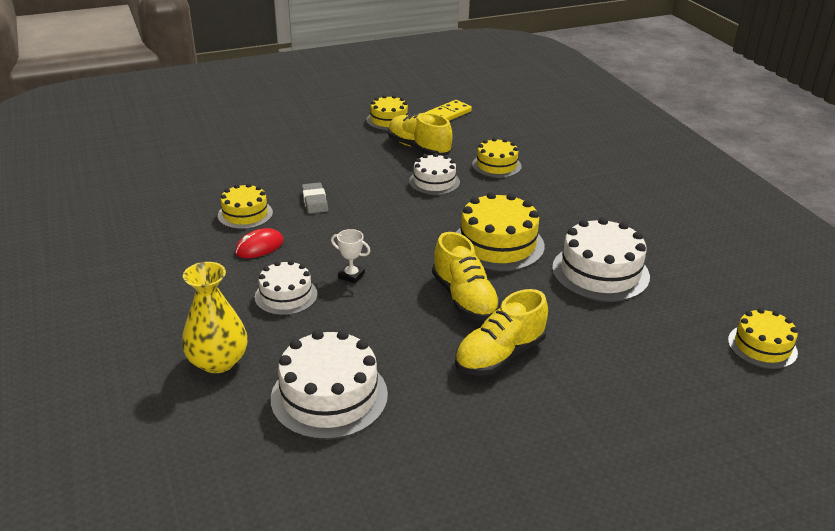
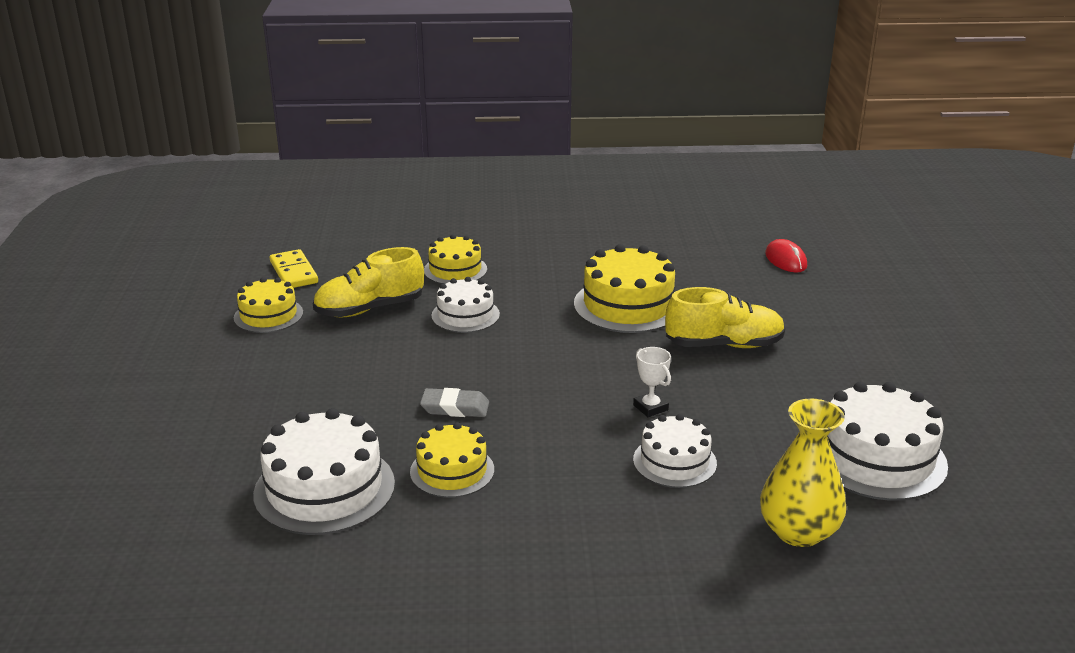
camera: 70 degrees left, 5 degrees down
red mouse [235,228,284,258] -> red mouse moved to [765,239,807,272]
white trophy [331,229,370,284] -> white trophy turned 75 degrees counterclockwise [633,347,671,417]
yellow shoe [455,289,548,376] -> none
white cake [552,217,650,302] -> white cake moved to [253,408,395,535]
yellow cake [728,308,798,369] -> none

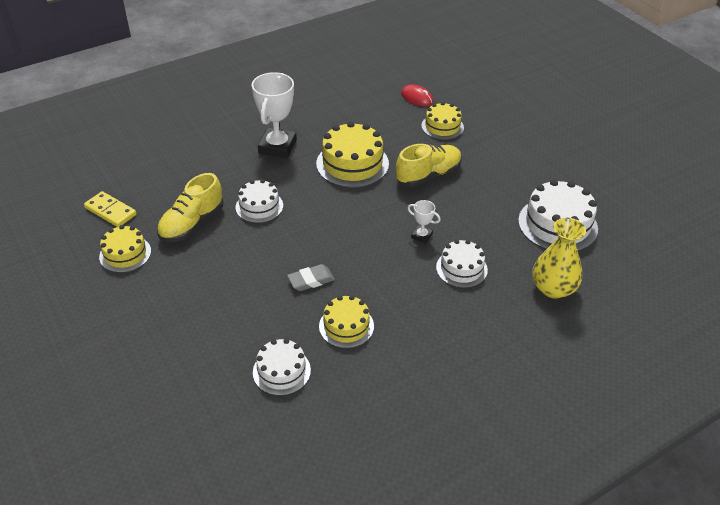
camera: 30 degrees left, 15 degrees up
white cake [253,408,395,535] -> white cake [253,339,311,396], size x0.62
yellow cake [424,234,487,284] -> yellow cake moved to [421,102,464,140]
none -> white trophy [252,72,297,158]

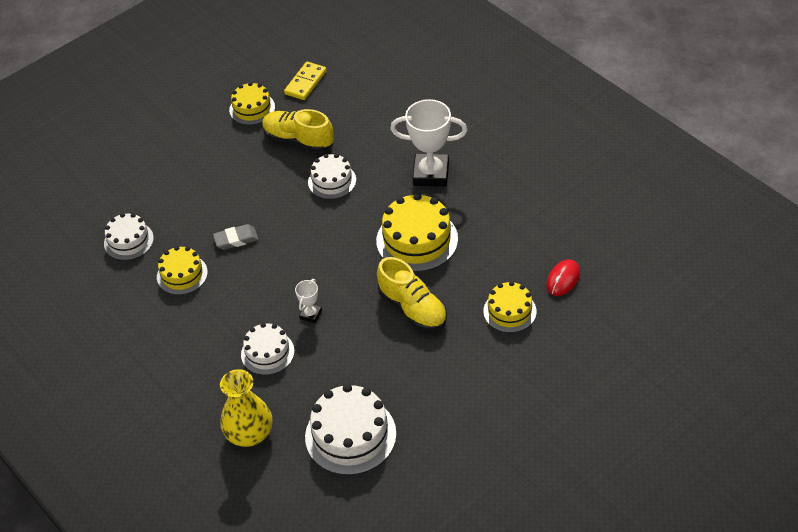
camera: 85 degrees right, 5 degrees up
grey eraser [287,264,335,291] -> grey eraser turned 75 degrees counterclockwise [213,224,259,250]

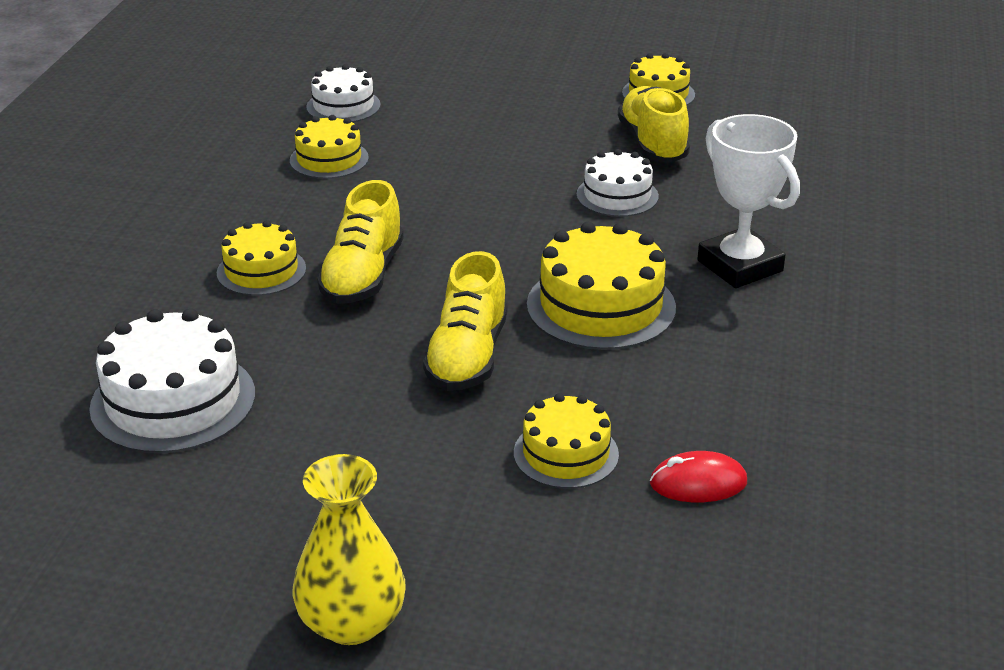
camera: 50 degrees right, 15 degrees down
grey eraser [213,224,259,250] -> none
yellow vase [220,369,272,447] -> yellow vase moved to [292,454,406,645]
white cake [241,323,295,375] -> yellow cake [217,220,306,296]
yellow domino [284,62,327,100] -> none
white trophy [295,279,322,323] -> yellow shoe [317,180,404,304]

